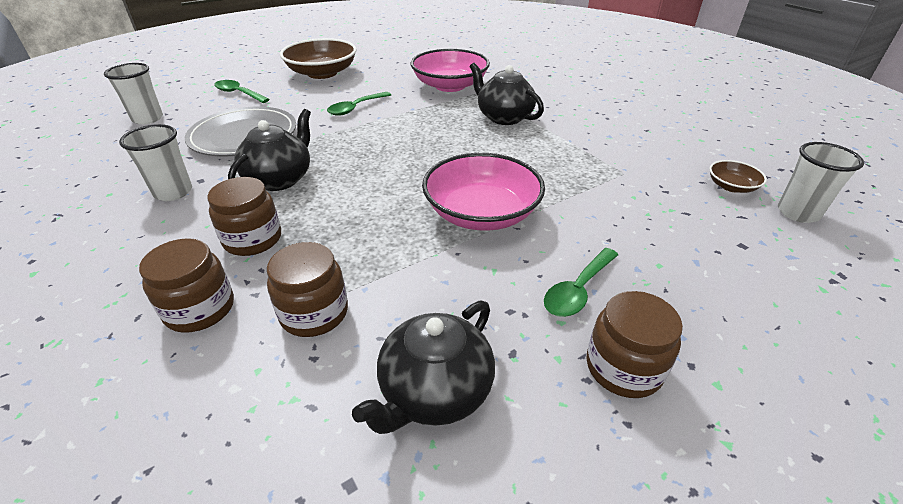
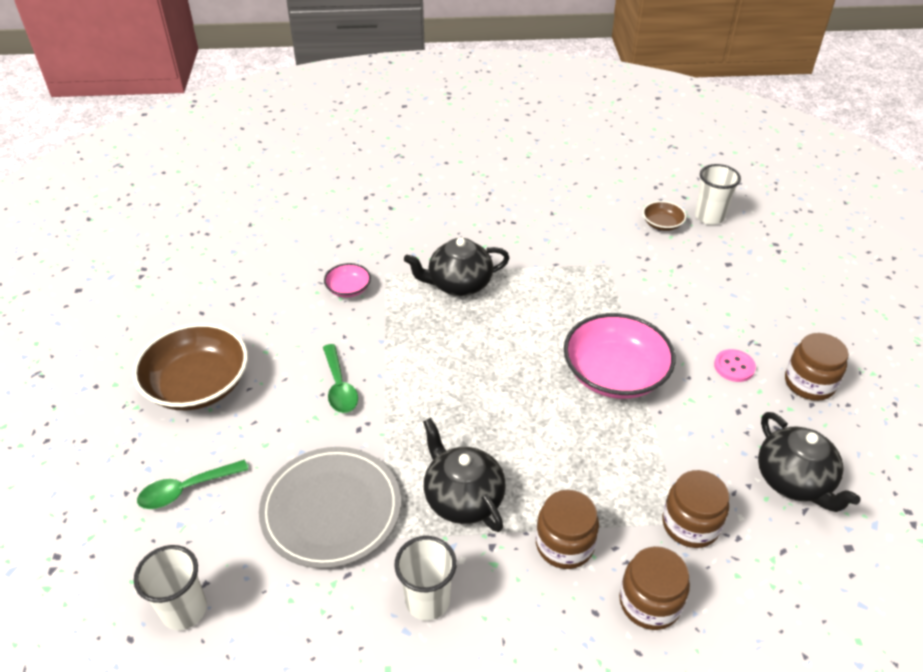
camera: 60 degrees left, 5 degrees up
pink bowl [411,49,490,92] -> pink bowl [324,263,371,298], size x0.47
green spoon [544,248,618,317] -> pink button [714,349,756,382]

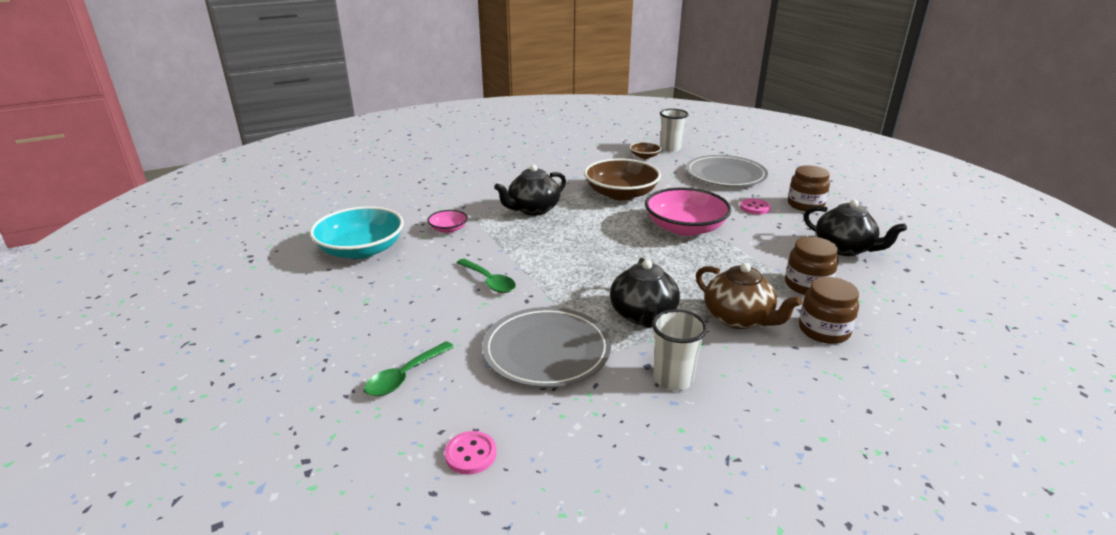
camera: 25 degrees left, 15 degrees down
brown bowl [133,323,248,410] -> brown bowl moved to [584,158,661,201]
white cup [134,545,207,630] -> pink button [445,431,497,475]
black teapot [423,418,506,532] -> black teapot turned 120 degrees counterclockwise [610,258,680,328]
brown jar [536,490,599,569] -> brown teapot [696,263,802,329]
none -> turquoise bowl [310,206,404,259]
none -> grey plate [686,155,768,187]

